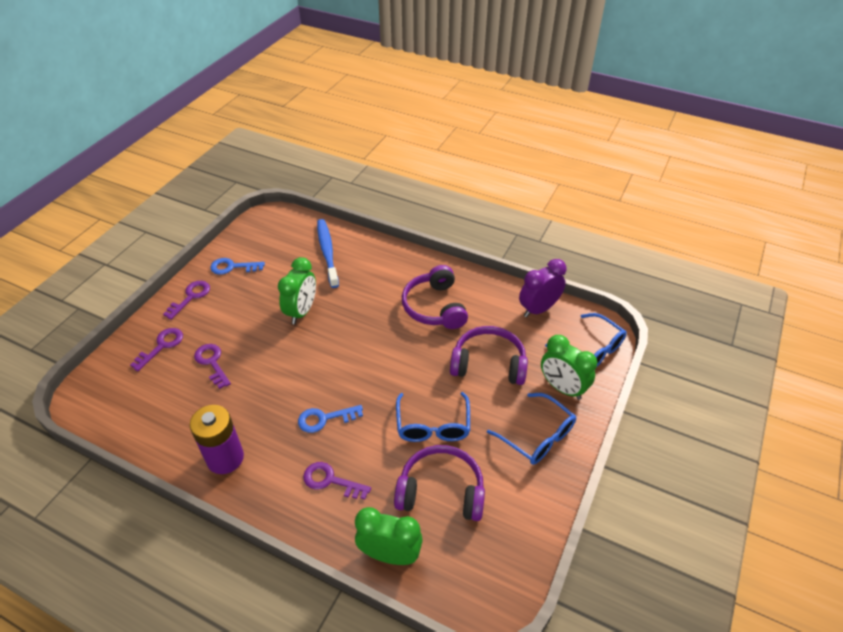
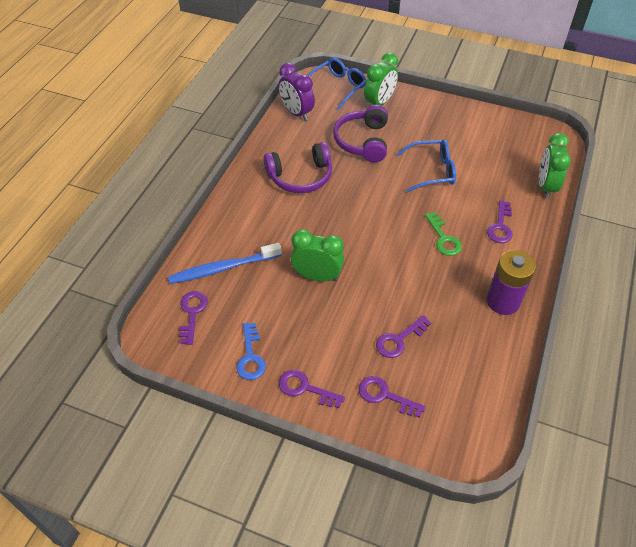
camera: 95 degrees left, 5 degrees up
blue key [298,405,363,433] -> green key [425,212,462,256]
purple headphones [394,445,485,521] -> none
blue glasses [487,393,576,465] -> none
none -> purple key [179,291,208,345]

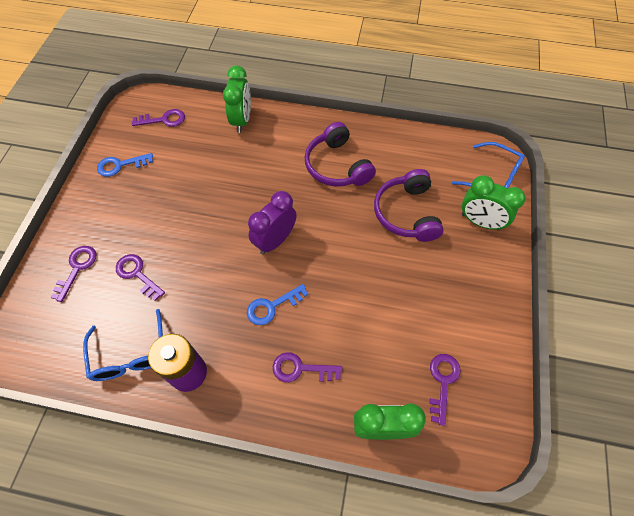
camera: 80 degrees right, 10 degrees up
blue toothbrush [168,243,282,284] -> none
purple clock [278,63,315,121] -> purple clock moved to [248,191,297,255]
purple key [279,370,345,408] -> purple key moved to [430,354,461,426]
green clock [291,229,344,281] -> green clock moved to [223,65,251,133]
purple headphones [333,105,388,162] -> purple headphones turned 90 degrees counterclockwise [374,169,444,242]
blue glasses [397,139,456,192] -> blue glasses moved to [83,309,163,381]
green key [425,212,462,256] -> blue key [247,284,308,325]

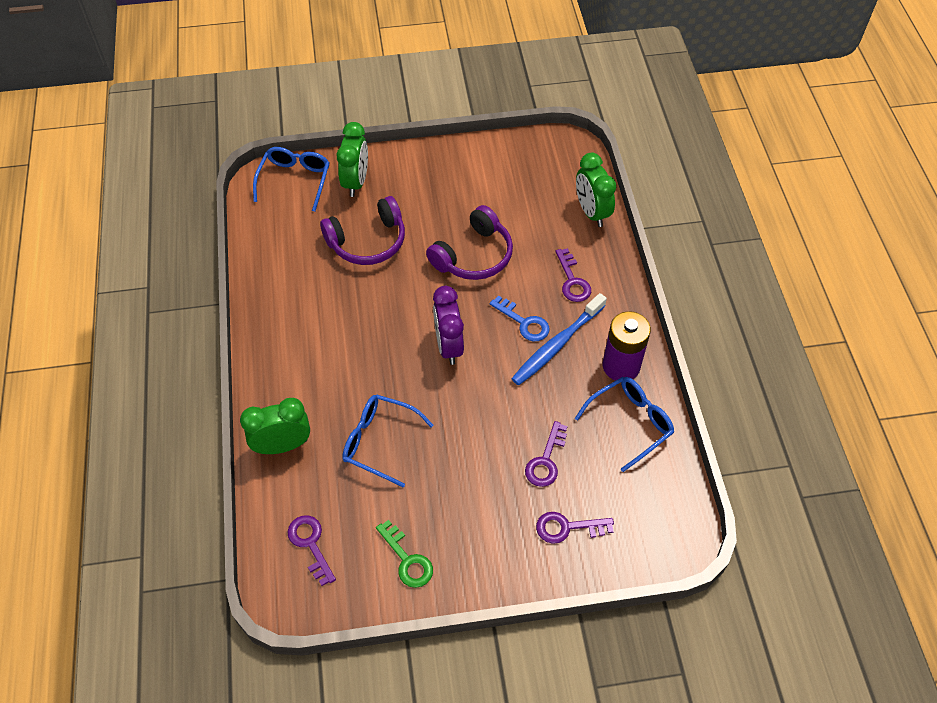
camera: 110 degrees left, 5 degrees down
blue key [97,153,153,177] -> green key [376,520,433,588]
purple clock [248,191,297,255] -> purple clock turned 60 degrees clockwise [433,286,464,365]
purple headphones [305,122,376,187] -> purple headphones moved to [426,205,513,280]
purple key [430,354,461,426] -> none
none -> blue glasses [342,394,433,487]
none -> blue toothbrush [511,293,607,385]

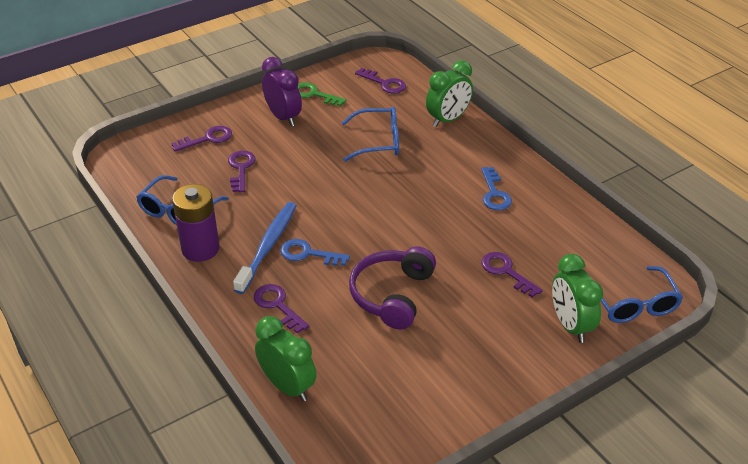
camera: 155 degrees right, 15 degrees down
purple headphones [320,196,405,265] -> purple key [481,252,543,298]
purple clock [433,286,464,365] -> purple clock moved to [262,57,302,127]
none -> blue key [481,167,512,210]

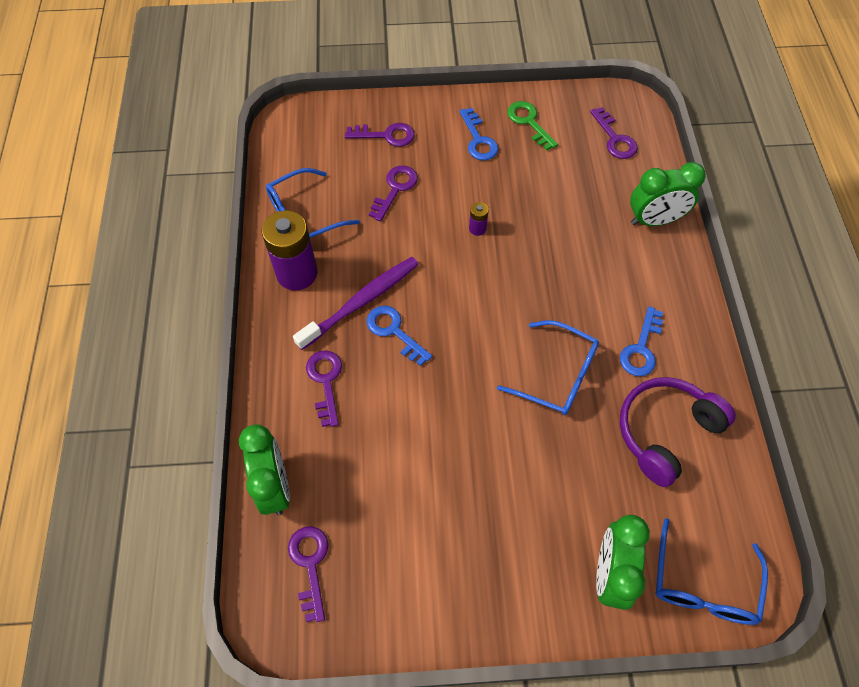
camera: 30 degrees right, 20 degrees up
blue toothbrush [233,202,297,294] -> purple toothbrush [293,257,419,350]
purple clock [262,57,302,127] -> blue key [459,108,498,161]
blue glasses [341,107,399,162] -> blue glasses moved to [497,320,599,415]
purple headphones [349,246,436,329] -> purple headphones moved to [619,377,736,487]
purple key [481,252,543,298] -> purple key moved to [288,526,328,622]
none -> purple battery [469,202,489,236]

